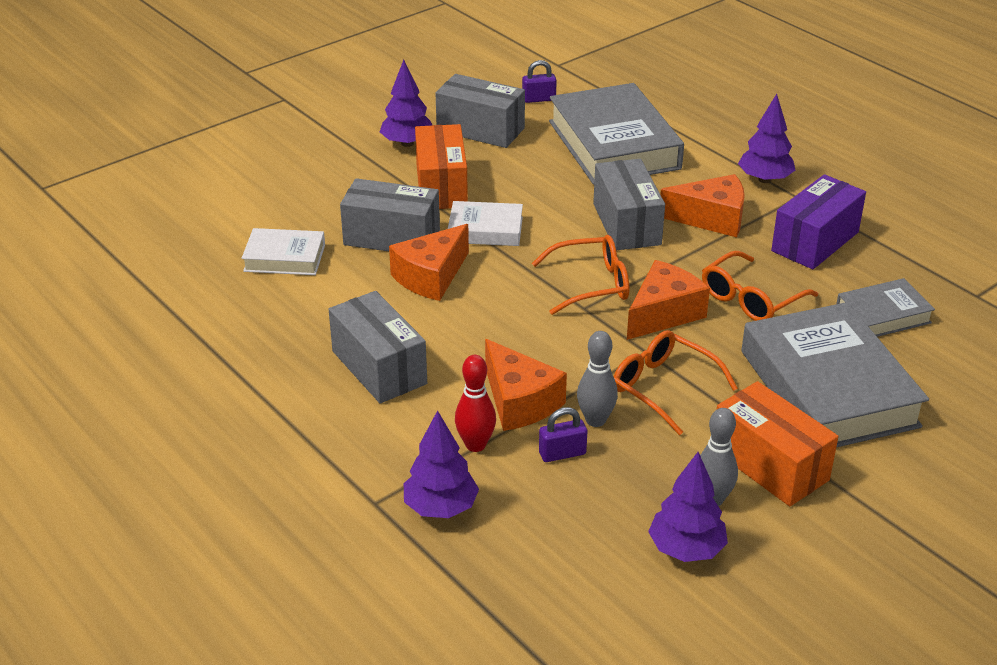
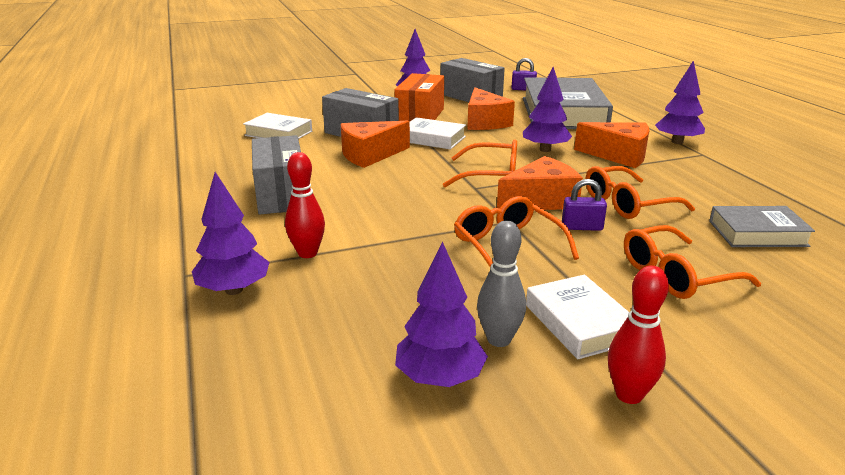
camera: 20 degrees right, 10 degrees down
orange cheese [485,339,567,431] -> orange cheese moved to [467,87,515,130]
purple padlock [539,407,587,462] -> purple padlock moved to [562,179,607,231]
grey bowling pin [577,331,618,427] -> none
grey box [593,159,665,250] -> purple tree [523,67,572,152]
orange box [716,381,838,506] -> white book [526,275,629,359]
grey book [742,302,929,447] -> orange glasses [624,225,761,299]
purple box [771,174,866,269] -> none
none -> red bowling pin [608,265,669,404]

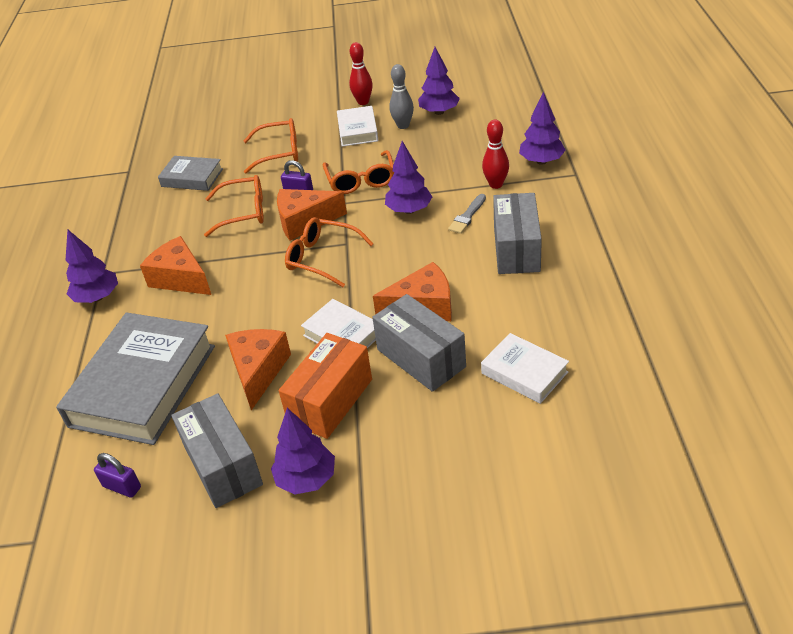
camera: 160 degrees left, 15 degrees up
purple tree [523,67,572,152] -> purple tree moved to [385,141,432,214]
none -> grey brush [448,194,486,234]

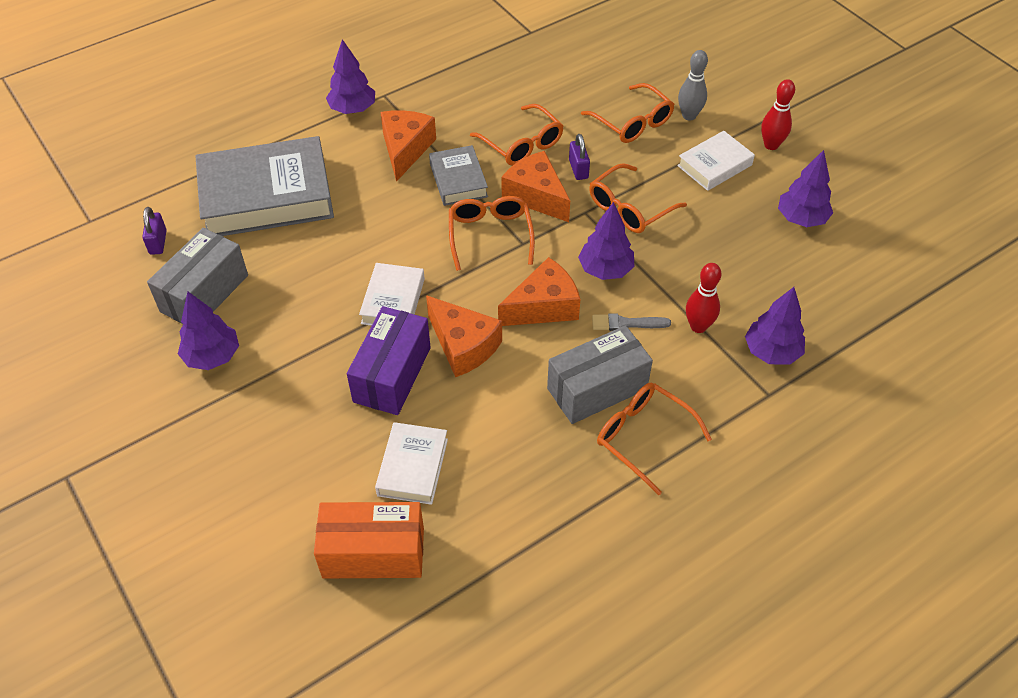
camera: 55 degrees right, 10 degrees up
grey book [158,156,223,191] -> grey book moved to [429,145,488,206]
orange cheese [225,329,291,410] -> orange cheese moved to [498,257,581,326]
orange box [279,333,372,439] -> orange box moved to [314,502,424,578]
grey box [372,294,466,392] -> purple box [347,306,431,415]
grey bowling pin [389,64,414,129] -> grey bowling pin moved to [678,50,708,121]
none -> orange glasses [597,383,712,496]

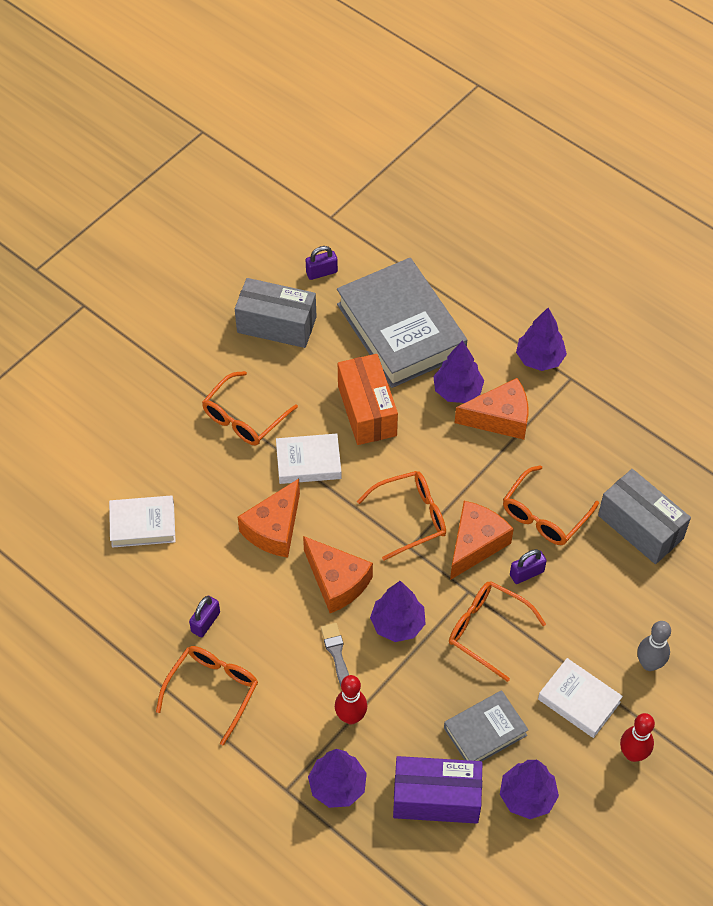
camera: 75 degrees right, 5 degrees up
purple tree [178,292,239,370] -> purple tree moved to [433,340,484,403]
orange box [314,502,424,578] -> orange box moved to [338,354,398,445]
purple box [347,306,431,415] -> purple box moved to [393,756,482,824]
grey book [429,145,488,206] -> grey book moved to [444,690,528,761]
grey box [547,325,653,424] -> grey box moved to [598,469,691,564]
orange glasses [581,83,675,143] -> orange glasses moved to [202,371,298,445]
none -> purple padlock [189,596,220,637]

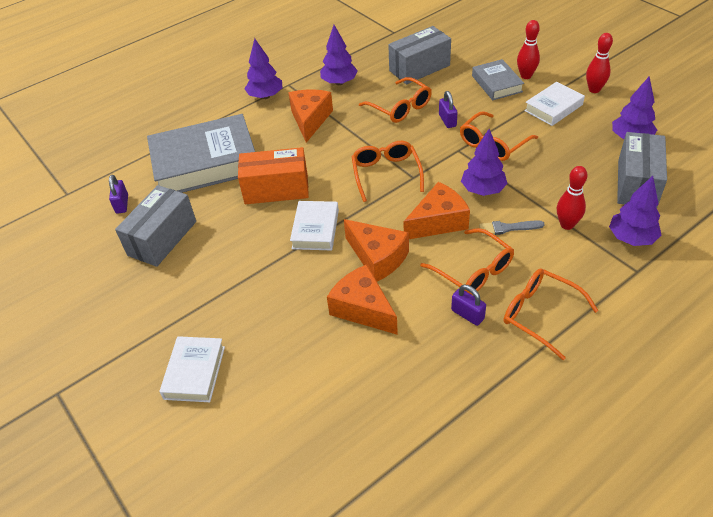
camera: 75 degrees left, 10 degrees down
white book [109,495,176,548] -> white book moved to [159,336,225,402]
orange glasses [202,371,298,445] -> orange glasses moved to [420,228,514,295]
purple box [393,756,482,824] -> grey box [617,132,667,208]
purple tree [433,340,484,403] -> purple tree moved to [320,25,358,85]
grey book [444,690,528,761] -> grey book moved to [472,59,524,100]
orange cheese [450,501,514,580] -> orange cheese moved to [327,264,398,335]
grey bowling pin [637,621,671,671] -> red bowling pin [517,20,540,79]

